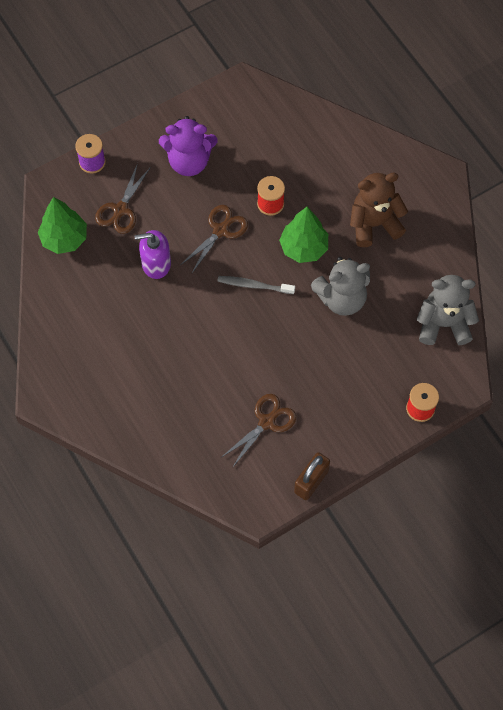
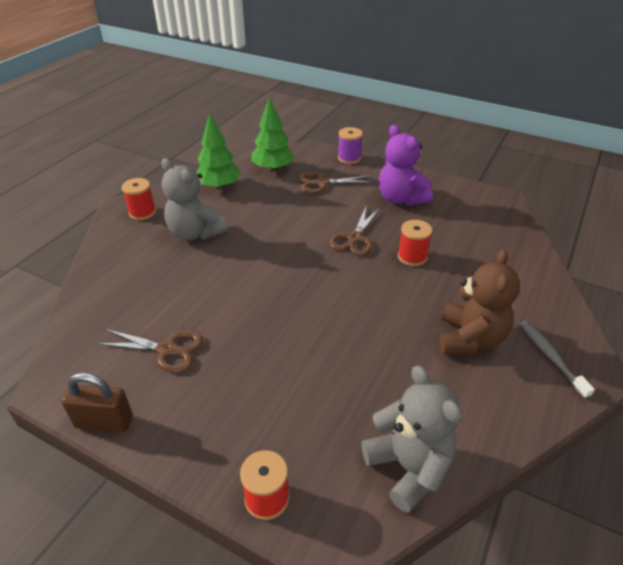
camera: 60 degrees right, 25 degrees down
purple soap dispenser [134,230,171,279] -> none
brown scissors [182,205,248,273] -> brown scissors turned 105 degrees clockwise [329,207,380,256]
grey toothbrush [217,276,295,294] -> grey toothbrush moved to [520,321,595,399]
green tree [279,207,328,263] -> green tree moved to [197,113,241,190]
grey teddy bear [310,257,370,316] -> grey teddy bear moved to [161,158,228,241]
brown teddy bear [350,173,408,247] -> brown teddy bear turned 60 degrees clockwise [440,249,520,354]
none -> red spool [122,178,156,220]

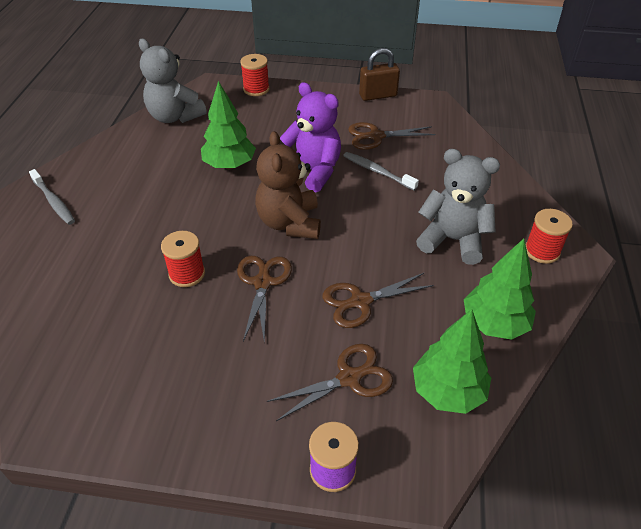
camera: 160 degrees right, 5 degrees up
purple teddy bear [379,125,433,206] -> purple teddy bear moved to [280,82,341,192]
brown teddy bear [440,249,520,354] -> brown teddy bear moved to [255,131,321,239]
none -> green tree [201,81,256,169]
none -> brown scissors [322,273,434,328]
none -> grey toothbrush [343,152,419,191]

